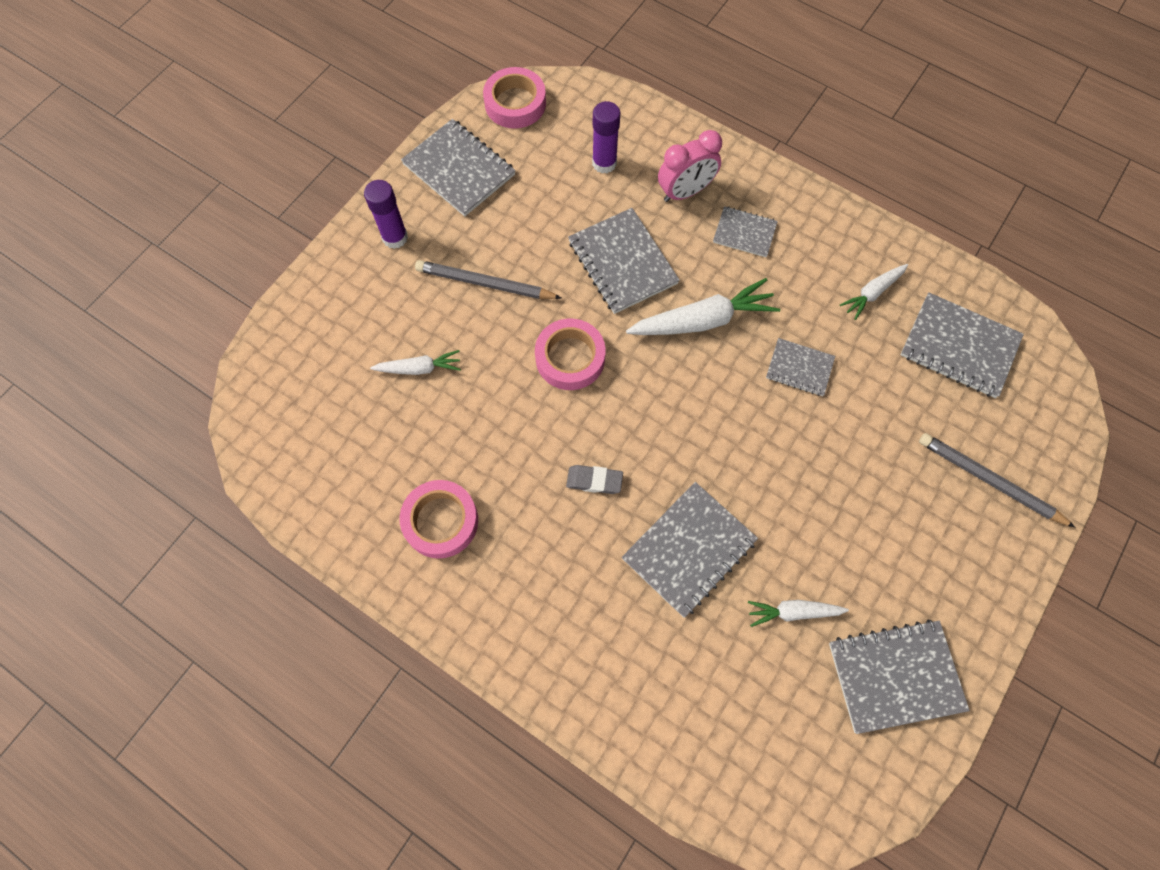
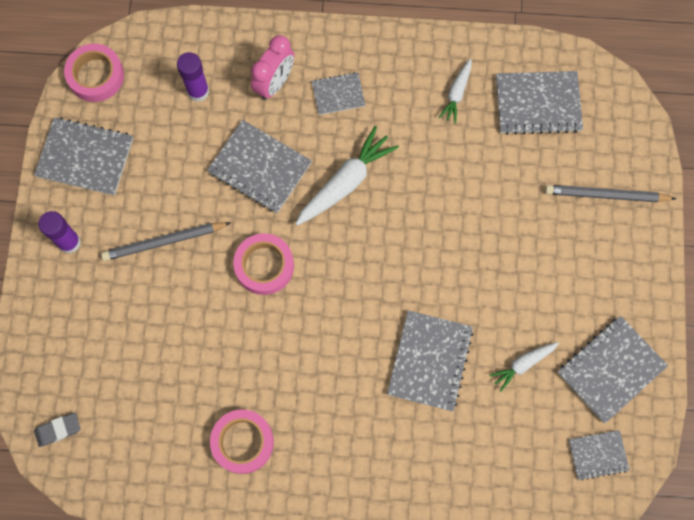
camera: 30 degrees left, 5 degrees up
white carrot [370,350,461,375] -> none
grey eraser [566,465,623,494] -> grey eraser moved to [34,413,81,447]
grey notebook [766,338,835,396] -> grey notebook moved to [569,430,630,481]

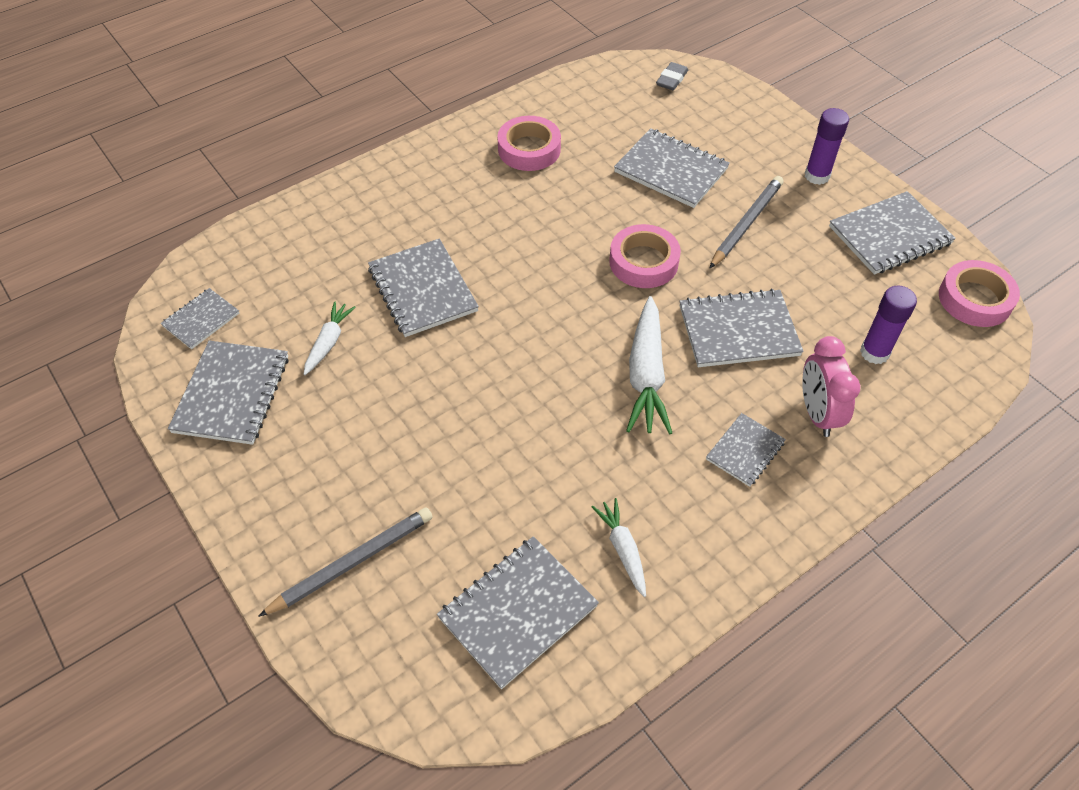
camera: 140 degrees right, 20 degrees down
none -> grey notebook [614,128,730,208]

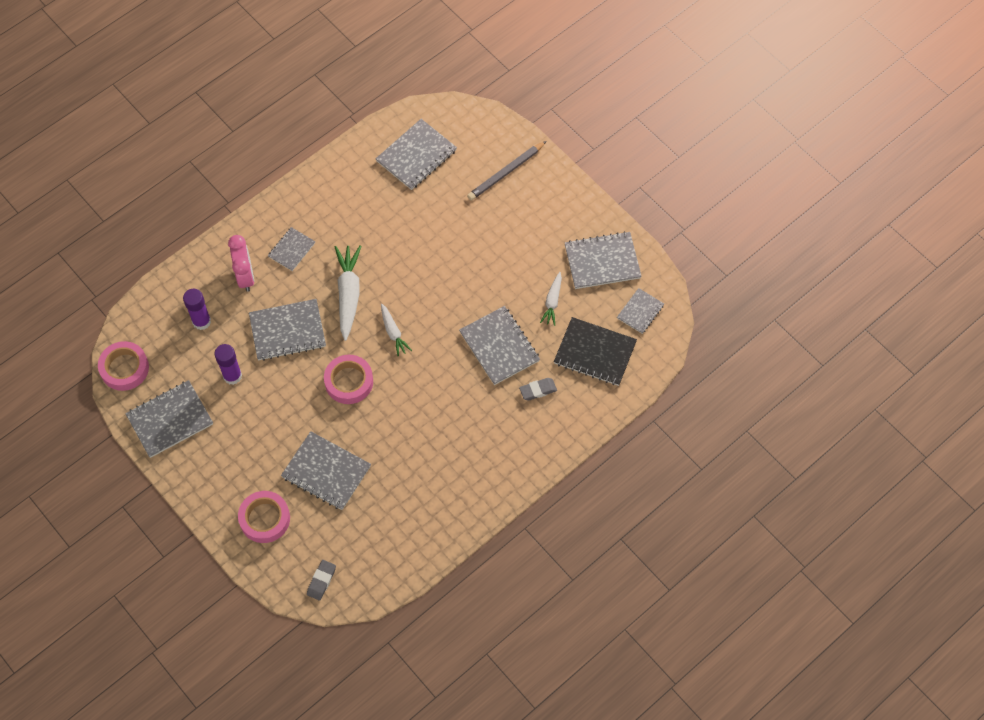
camera: 175 degrees right, 10 degrees up
grey notebook [168,341,289,445] -> grey notebook turned 75 degrees clockwise [565,231,642,289]
pink tape [498,116,561,171] -> pink tape moved to [238,491,290,543]
white carrot [592,498,646,597] -> white carrot moved to [381,304,412,357]
grey pencil [709,176,784,269] -> none
purple glue stick [805,108,849,185] -> purple glue stick moved to [214,344,242,385]
none -> grey eraser [519,378,557,401]
none -> black notebook [554,317,637,386]

